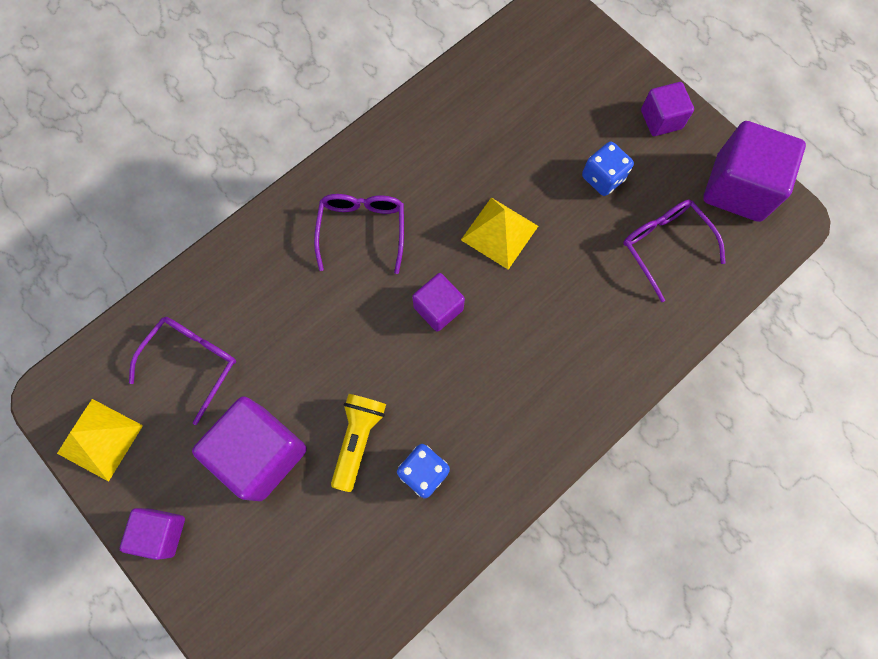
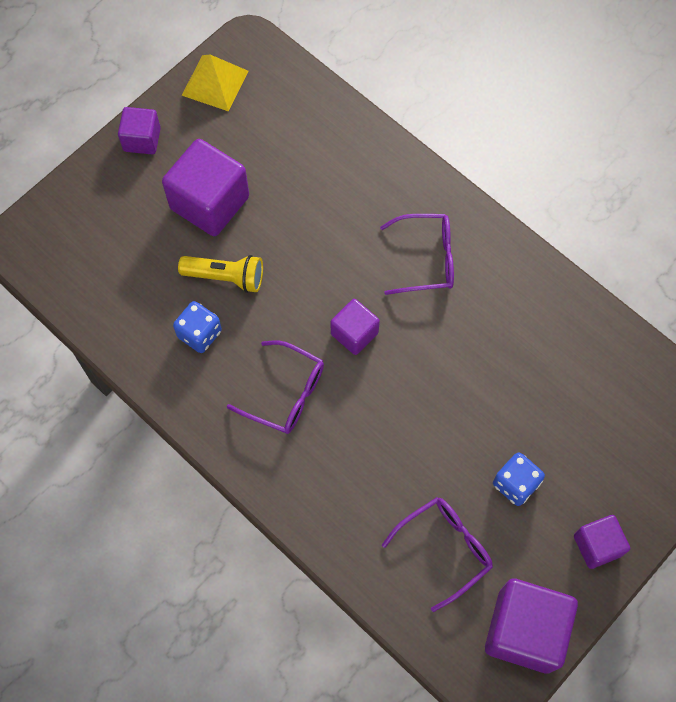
camera: 85 degrees right, 5 degrees down
purple glasses [129,317,236,425] -> purple glasses moved to [227,340,324,434]
yellow pyramid [461,198,538,270] -> none

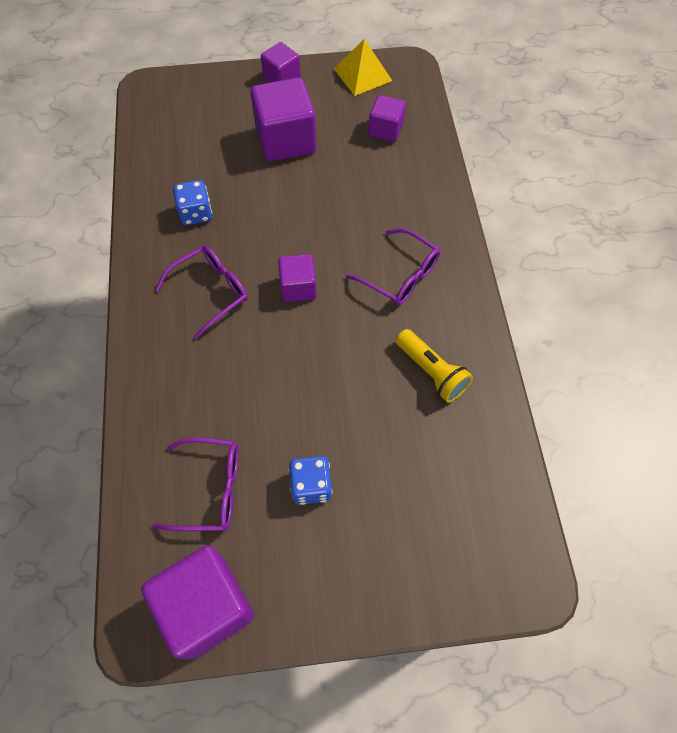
camera: 40 degrees right, 5 degrees down
yellow flashlight [178,255,263,293] -> yellow flashlight moved to [396,329,473,403]
purple glasses [227,340,324,434] -> purple glasses turned 105 degrees counterclockwise [155,245,248,339]
purple cube [574,515,630,569] -> purple cube moved to [368,95,406,142]

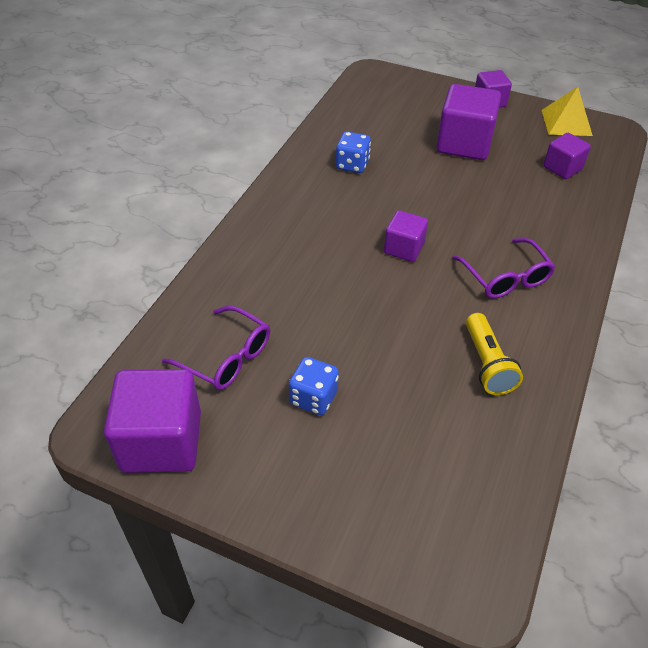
camera: 30 degrees right, 15 degrees down
purple glasses [155,245,248,339] -> none

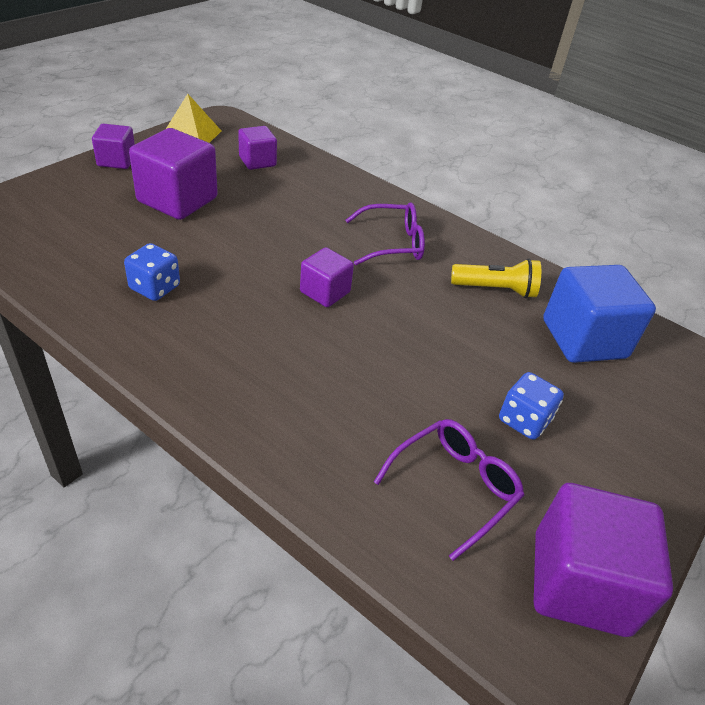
camera: 80 degrees left, 5 degrees down
none -> blue cube [543,265,656,363]

